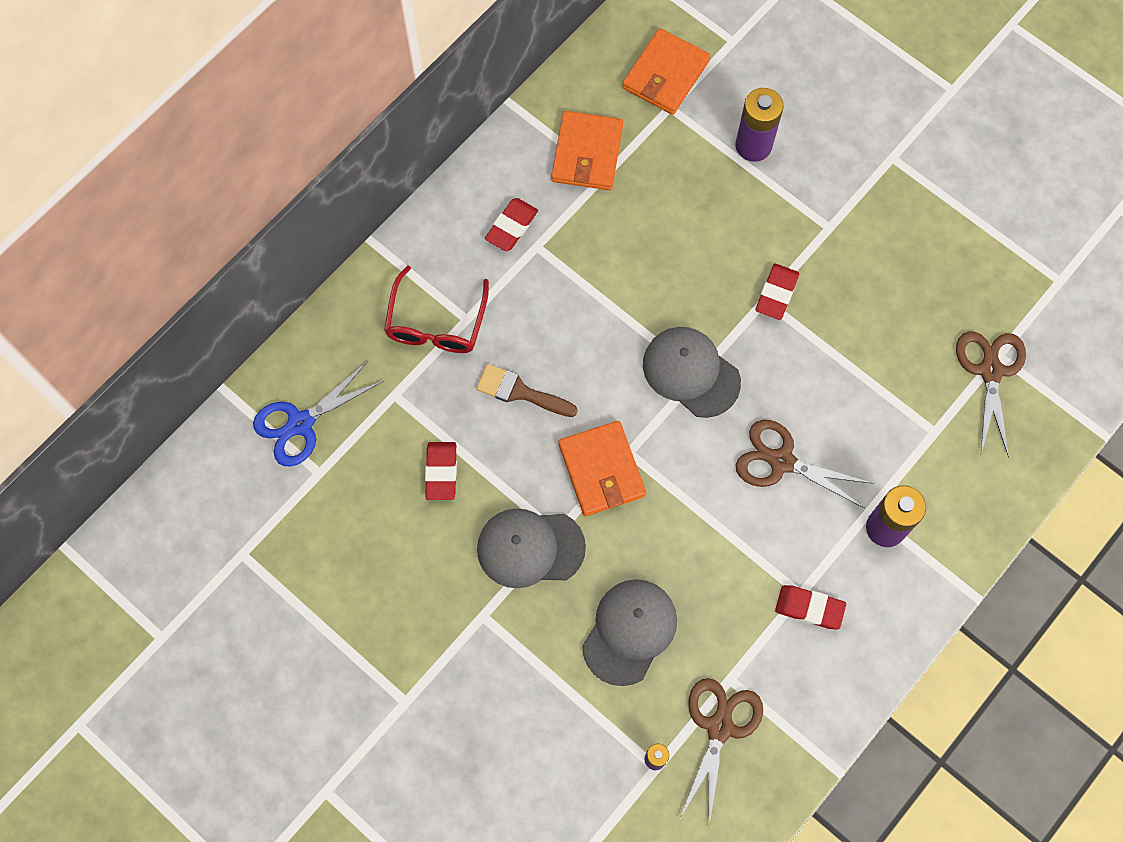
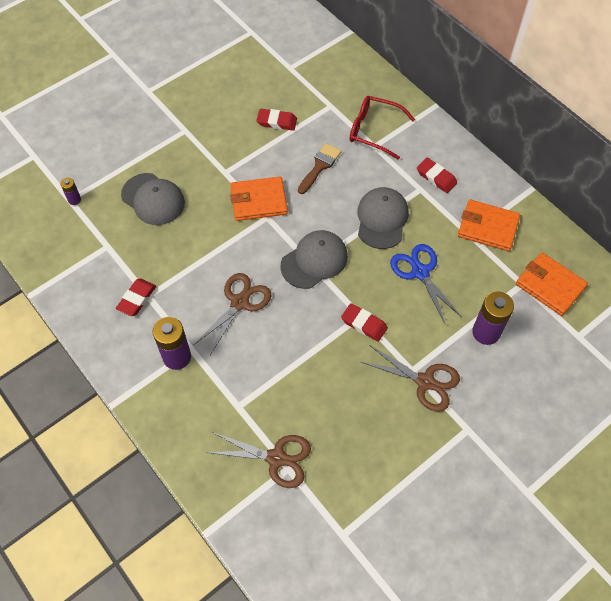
camera: 100 degrees right, 10 degrees down
blue scissors [253,361,384,467] -> blue scissors moved to [390,244,462,324]
grey cap [477,508,586,588] -> grey cap moved to [357,187,409,249]
brown scissors [680,678,763,827] -> brown scissors moved to [361,345,460,412]

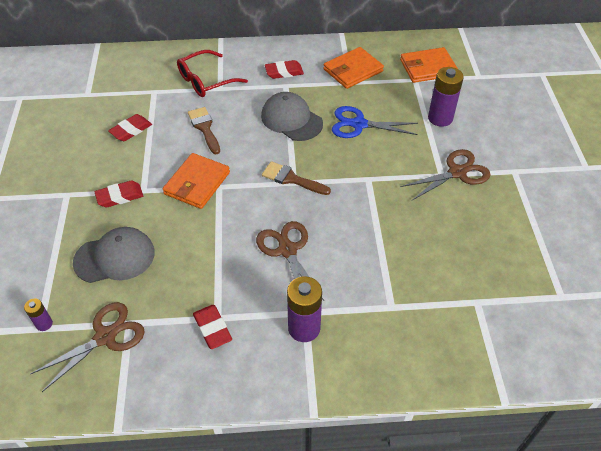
camera: 55 degrees left, 10 degrees down
brown scissors [206,432,311,488] -> brown scissors moved to [30,302,145,392]
grey cap [281,230,348,289] -> brown brush [262,161,331,195]
red eraser [341,303,388,342] -> red eraser moved to [95,181,143,208]

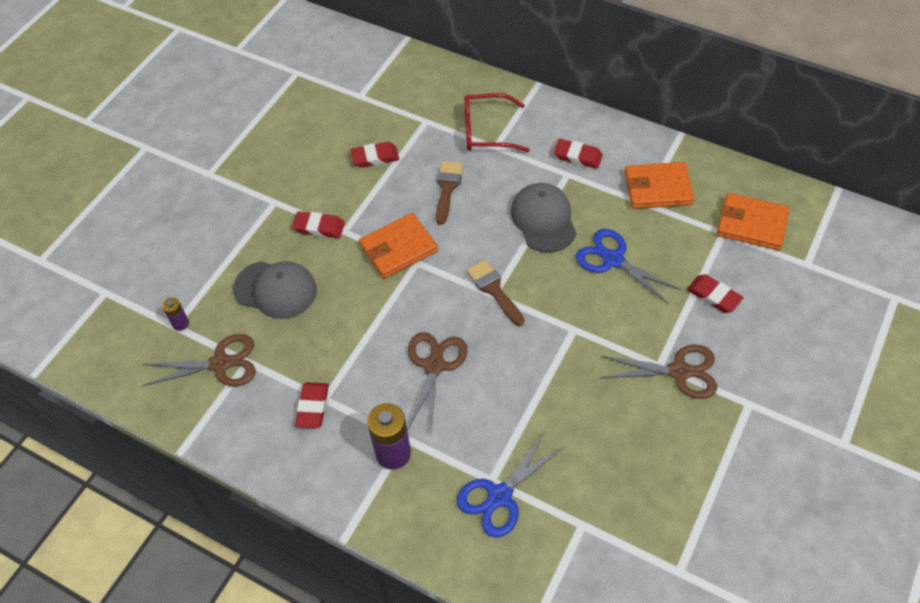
camera: 35 degrees right, 5 degrees up
purple battery [428,67,464,127] -> red eraser [687,274,744,313]
none -> blue scissors [457,431,565,537]

